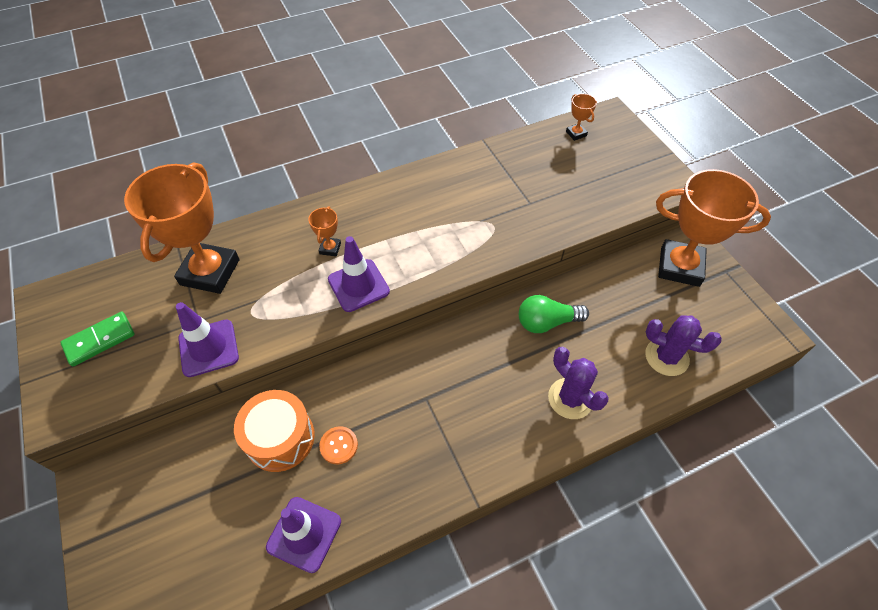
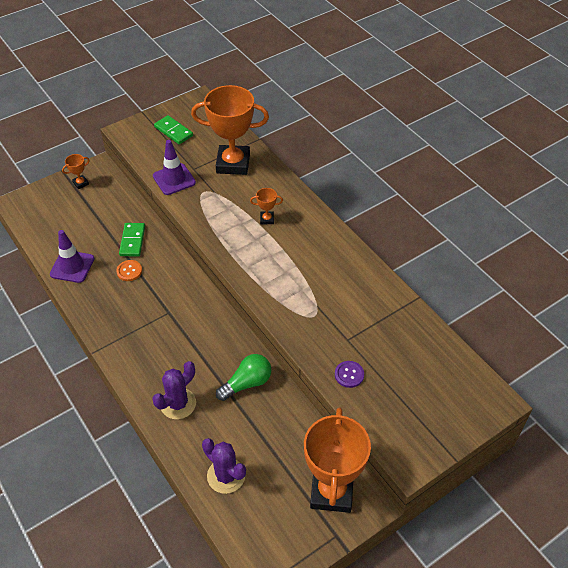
camera: 80 degrees right, 5 degrees down
orange drum [234,390,315,472] -> green domino [119,223,145,256]
purple traffic cone [328,236,390,312] -> none
green light bulb [519,295,589,333] -> green light bulb turned 75 degrees clockwise [216,354,271,401]
orange trophy [566,94,597,141] -> orange trophy moved to [62,154,89,189]
purple cactus [645,315,722,376] -> purple cactus turned 60 degrees counterclockwise [202,438,246,494]
none -> purple button [335,361,364,388]

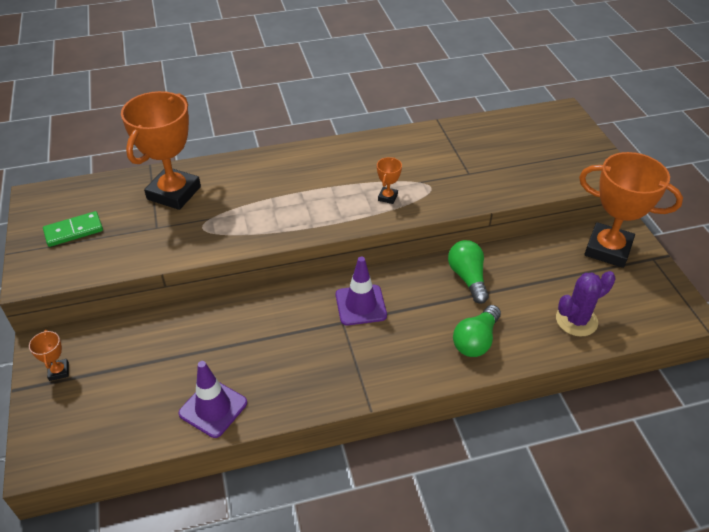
camera: 70 degrees left, 5 degrees down
orange button [116,260,142,281] -> none
green domino [119,223,145,256] -> none
purple cactus [152,361,196,419] -> green light bulb [453,305,501,357]
purple traffic cone [153,140,196,195] -> purple traffic cone moved to [336,257,387,325]
orange trophy [250,188,283,224] -> orange trophy moved to [377,157,402,204]
purple button [335,361,364,388] -> none

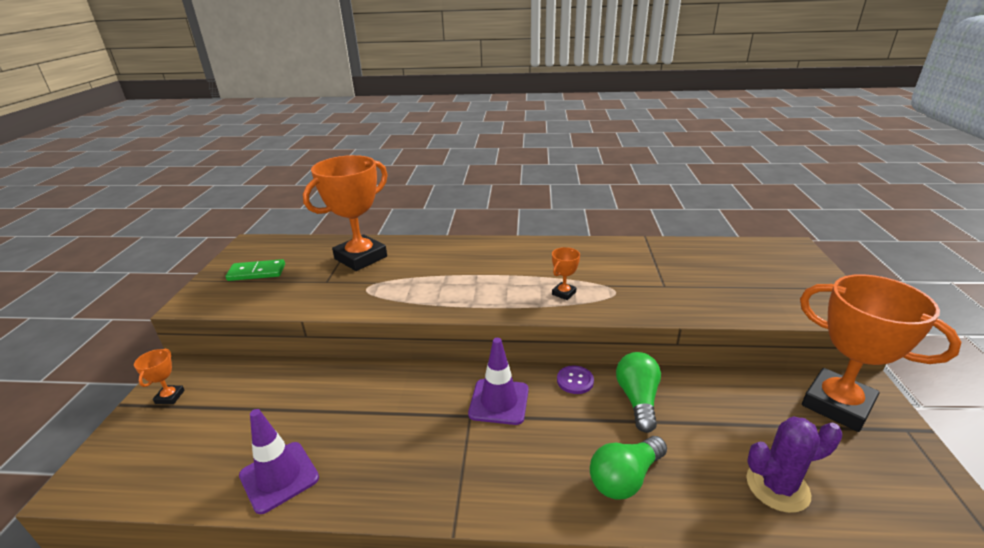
camera: 20 degrees right, 15 degrees down
none -> purple button [557,365,594,394]

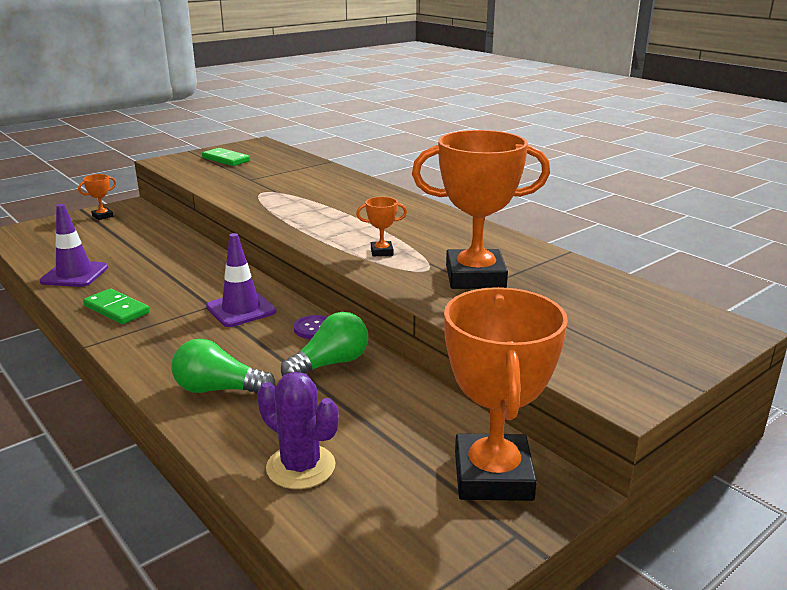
camera: 45 degrees right, 5 degrees down
orange trophy [303,155,388,271] -> orange trophy moved to [412,130,550,289]
none -> green domino [83,289,150,324]

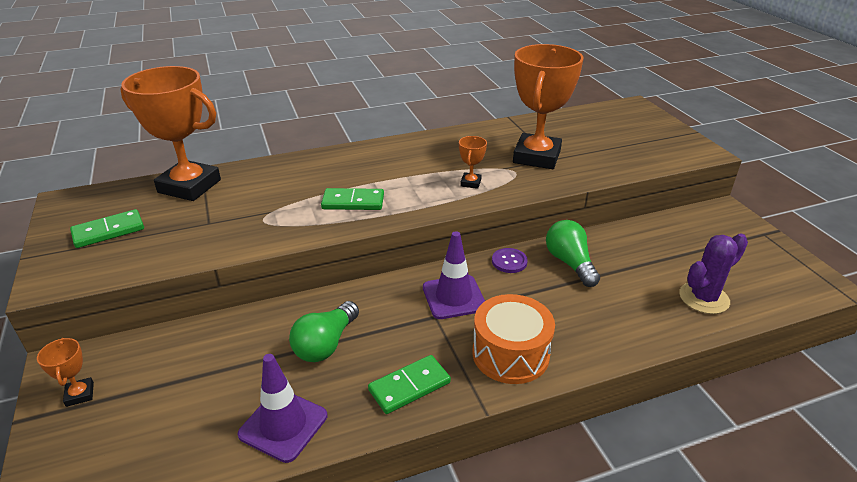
camera: 70 degrees left, 10 degrees up
green light bulb [172,339,276,394] -> green light bulb moved to [289,301,359,362]
orange trophy [444,287,568,501] -> orange trophy moved to [120,66,221,201]
none -> green domino [321,188,384,210]
none -> orange drum [473,294,555,384]

